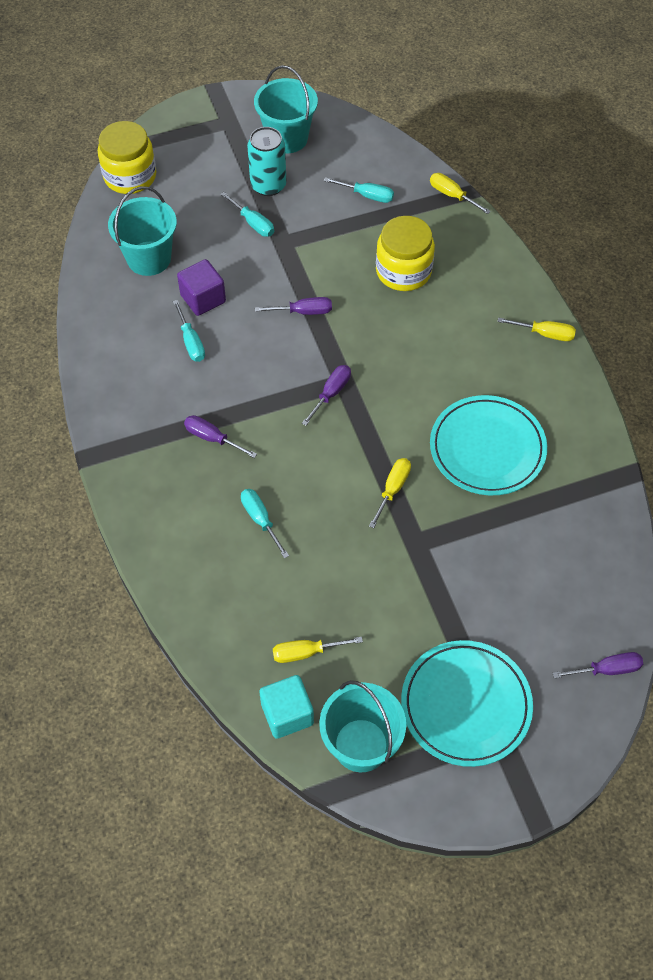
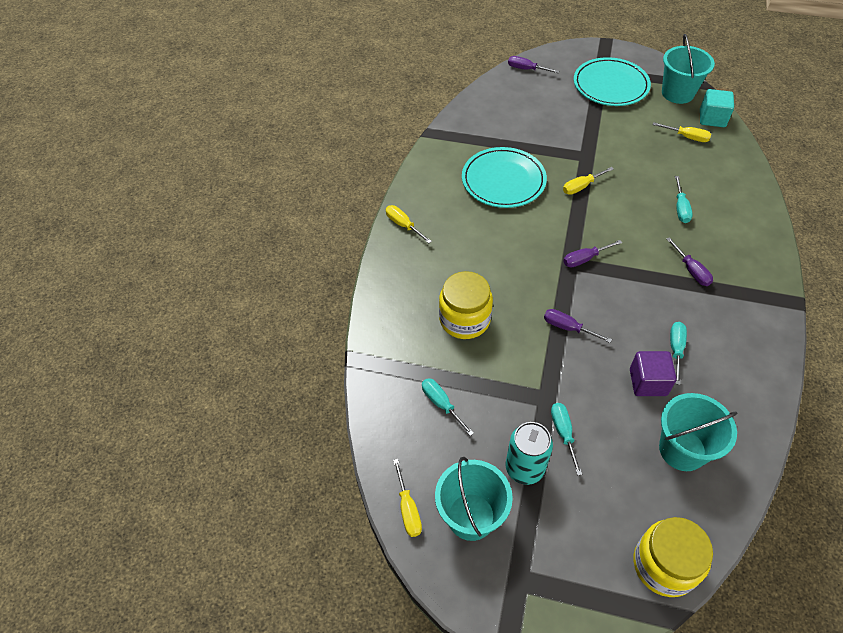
camera: 145 degrees left, 5 degrees down
yellow screwdriver [430,173,491,214] -> yellow screwdriver moved to [393,459,422,537]

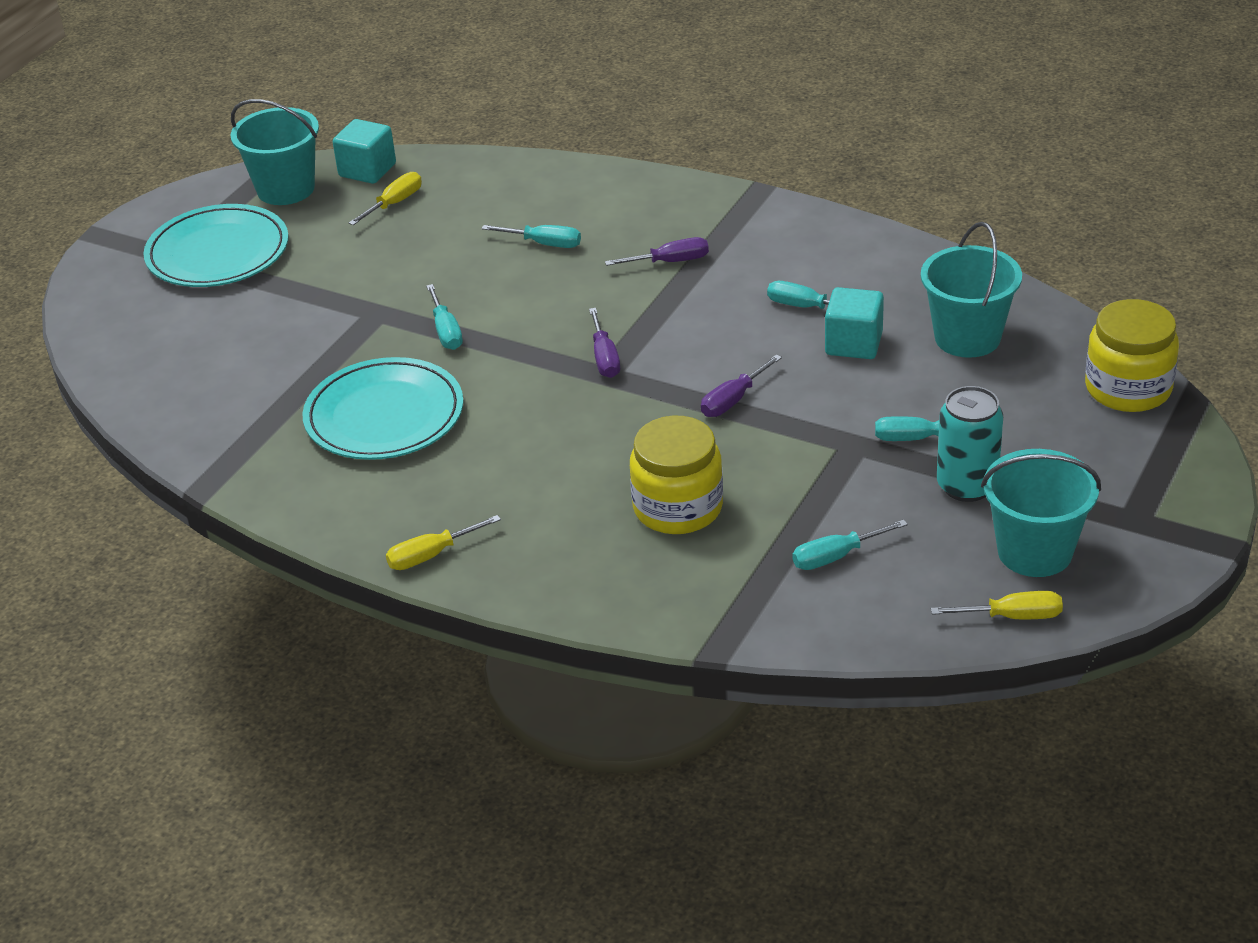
camera: 75 degrees left, 15 degrees down
purple screwdriver [508,56,559,73] -> none
yellow screwdriver [563,167,614,195] -> turquoise screwdriver [426,284,463,350]
purple cube [630,351,677,396] -> turquoise cube [825,287,884,359]

